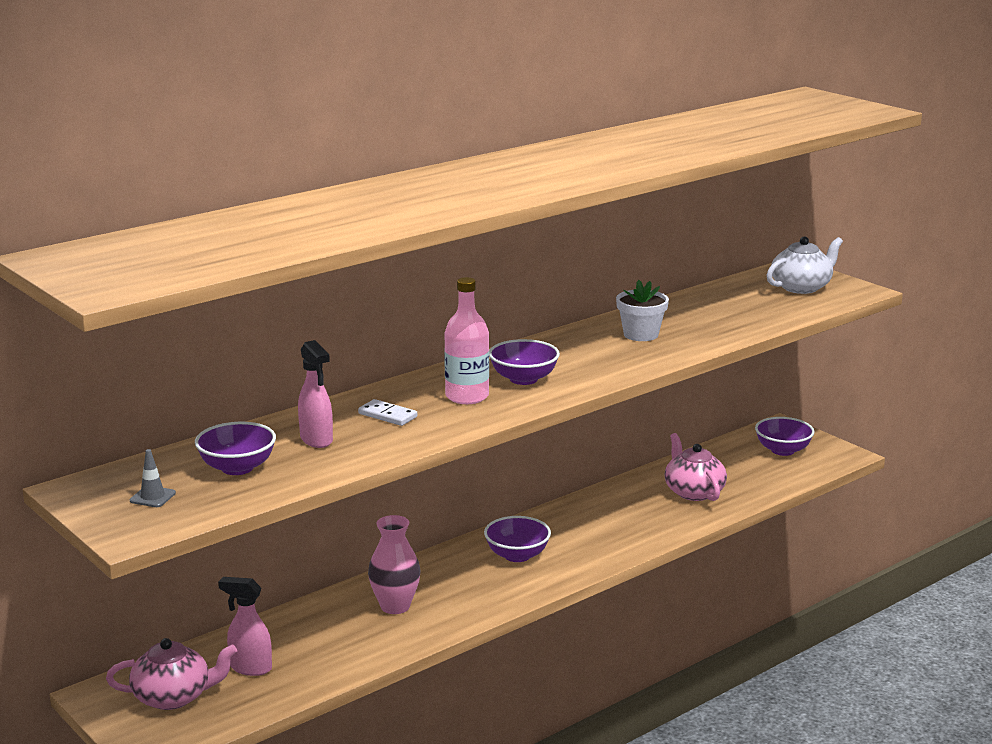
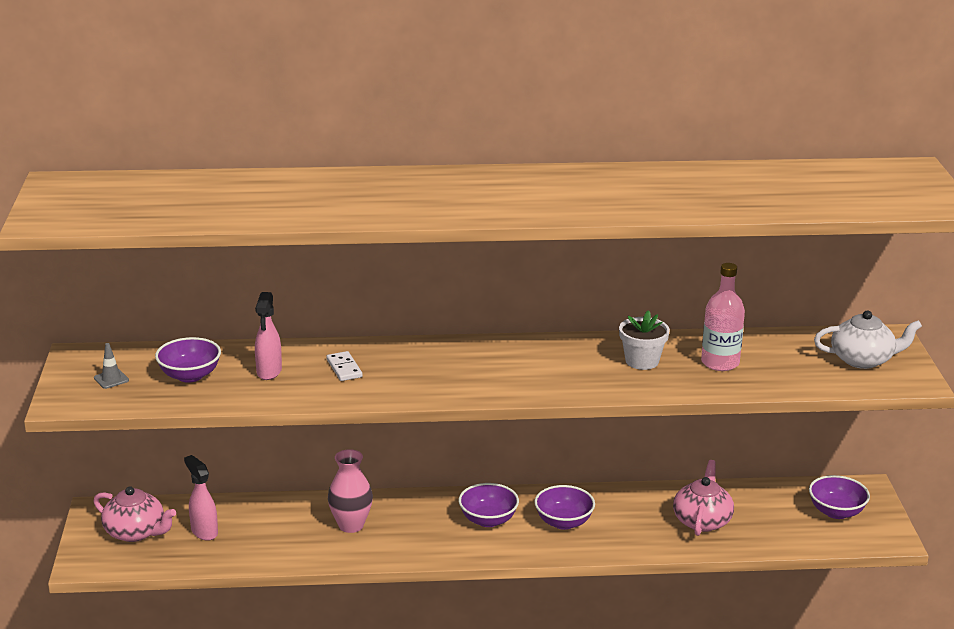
camera: 35 degrees right, 5 degrees up
pink bottle [444,277,489,404] -> pink bottle moved to [701,263,745,371]
purple bowl [489,339,560,385] -> purple bowl moved to [534,485,595,530]

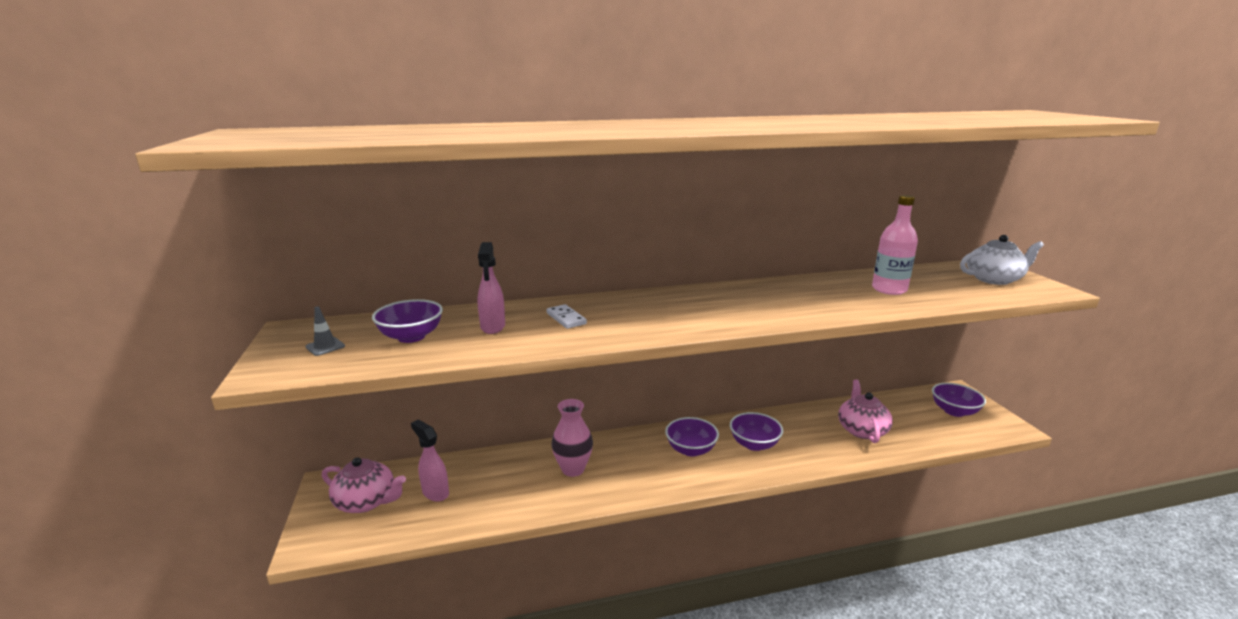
camera: 10 degrees left, 5 degrees down
white flower pot [619,310,670,370] -> none

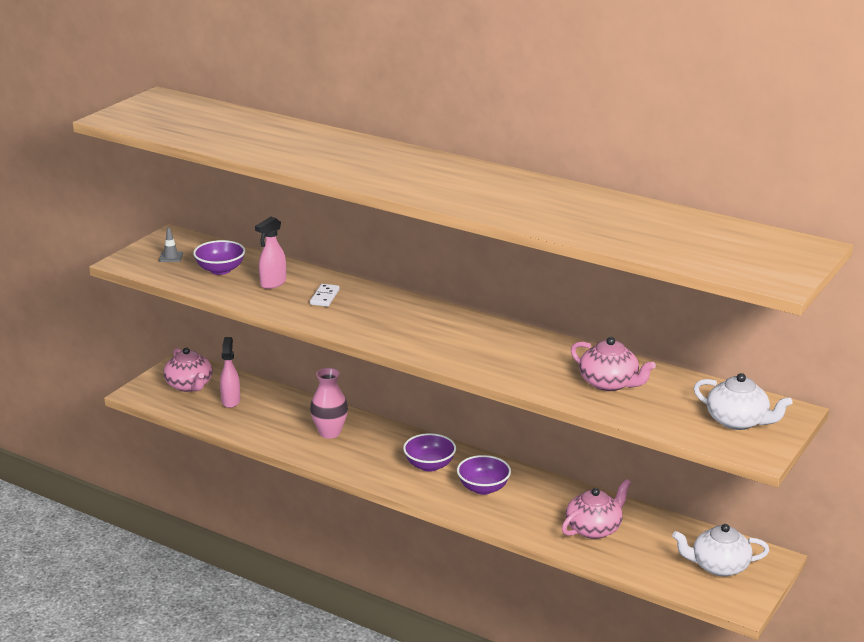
camera: 45 degrees right, 5 degrees up
pink bottle [872,195,918,295] -> pink teapot [571,337,656,391]
purple bowl [932,383,986,417] -> white teapot [672,524,770,577]

